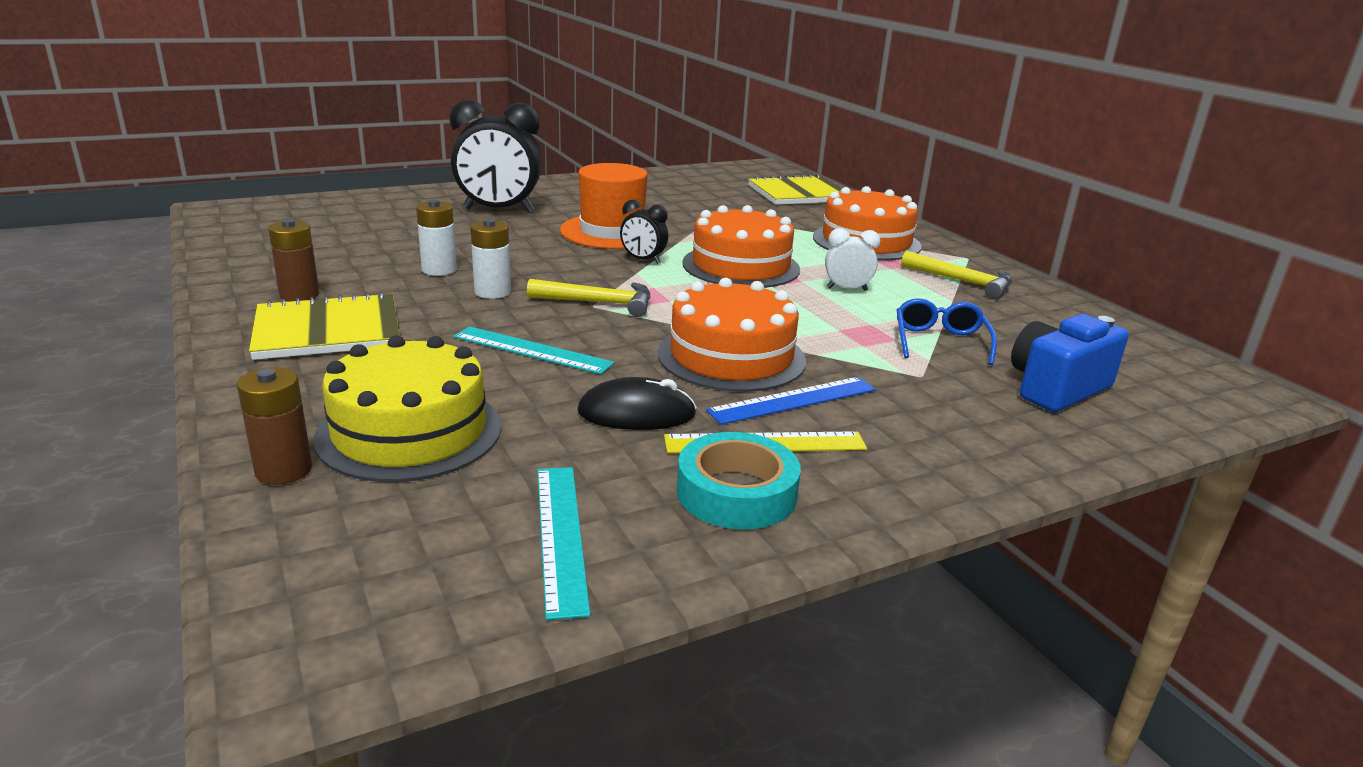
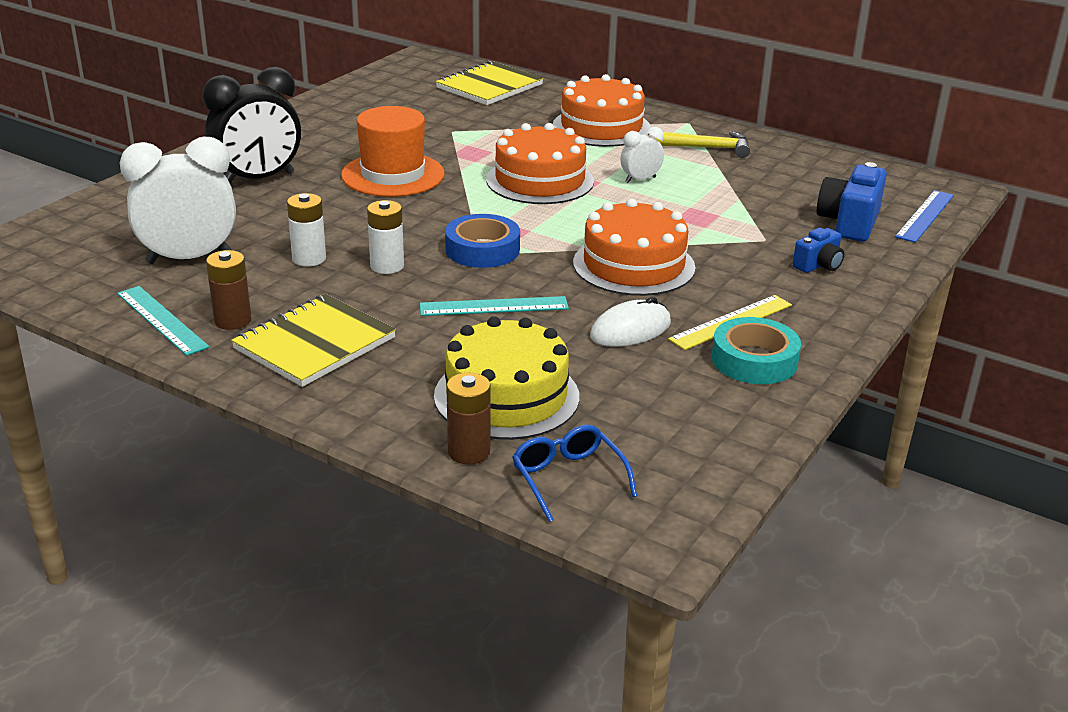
camera: 30 degrees left, 5 degrees up
yellow hammer [527,279,651,317] -> blue tape [445,214,520,268]
turquoise ruler [538,467,590,620] -> turquoise ruler moved to [117,286,210,356]
black mouse [577,377,697,430] -> white mouse [590,297,671,347]
black clock [620,200,668,264] -> none
blue ruler [706,377,876,425] -> blue ruler moved to [895,190,954,243]
blue glasses [897,298,997,365] -> blue glasses moved to [512,424,637,522]
none -> white clock [120,137,236,264]
none -> blue camera [793,228,844,273]

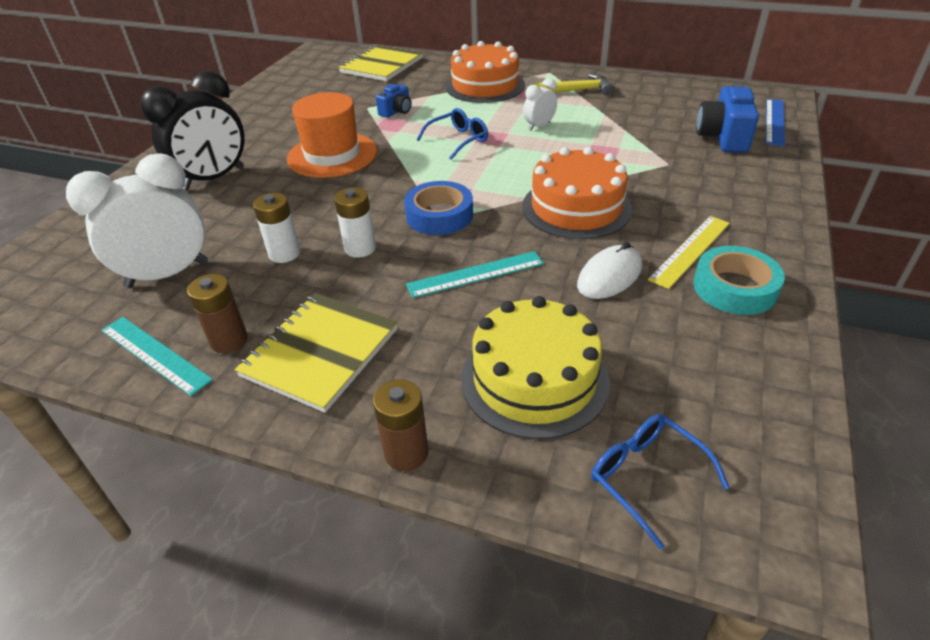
camera: 10 degrees left, 10 degrees up
brown battery [446,373,491,464] -> brown battery moved to [373,379,429,471]
orange cake [486,123,594,204] -> blue glasses [417,108,488,160]
blue camera [793,228,844,273] -> blue camera moved to [376,84,412,118]

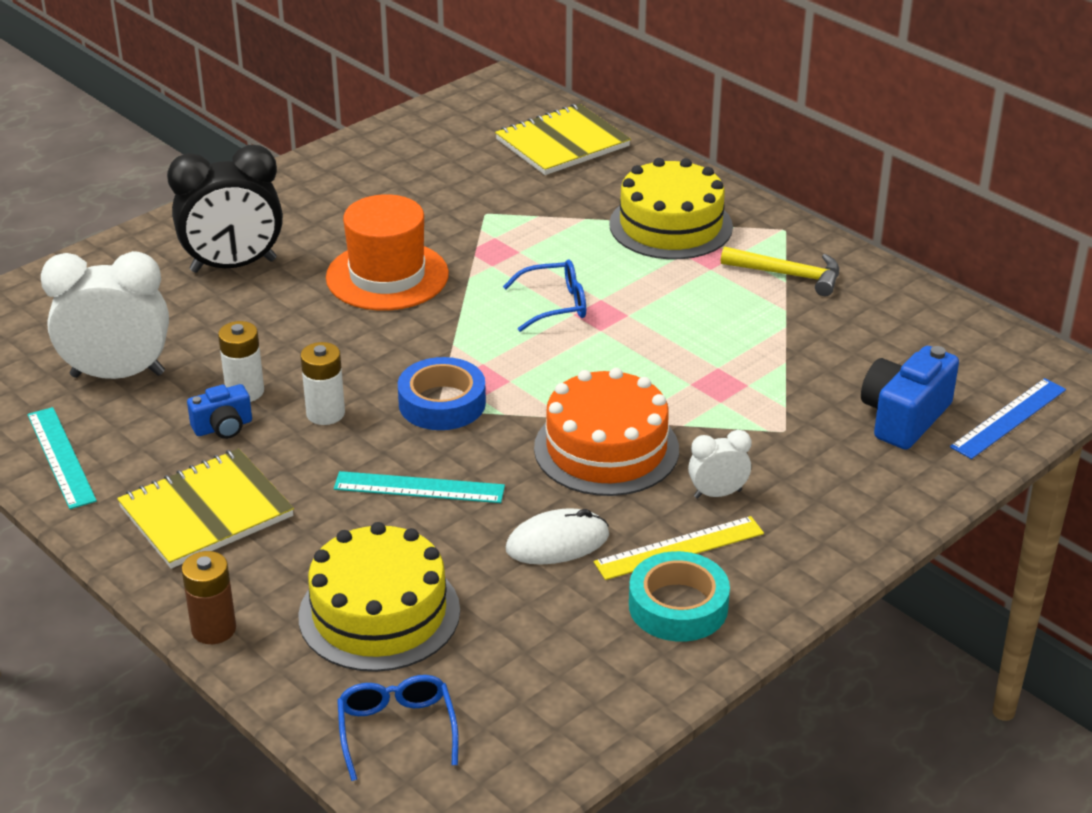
camera: 25 degrees right, 5 degrees down
brown battery [187,274,248,353] -> none
blue camera [376,84,412,118] -> blue camera moved to [187,384,252,439]
orange cake [446,41,525,103] -> yellow cake [609,158,733,259]
white clock [523,78,557,131] -> white clock moved to [688,430,752,499]

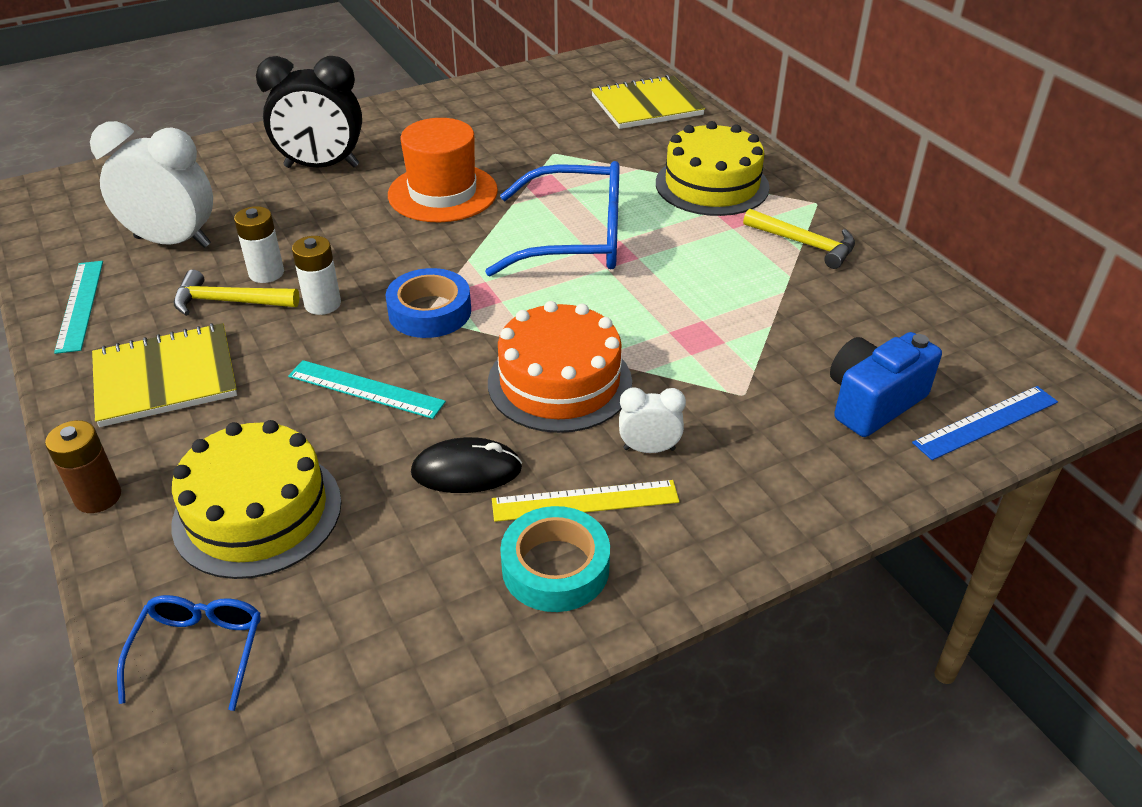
camera: 15 degrees right, 5 degrees up
blue camera [187,384,252,439] -> yellow hammer [174,270,299,316]
blue glasses [503,260,586,332] -> blue glasses [485,161,620,276], size x1.94
white mouse [506,508,609,565] -> black mouse [411,437,522,493]

